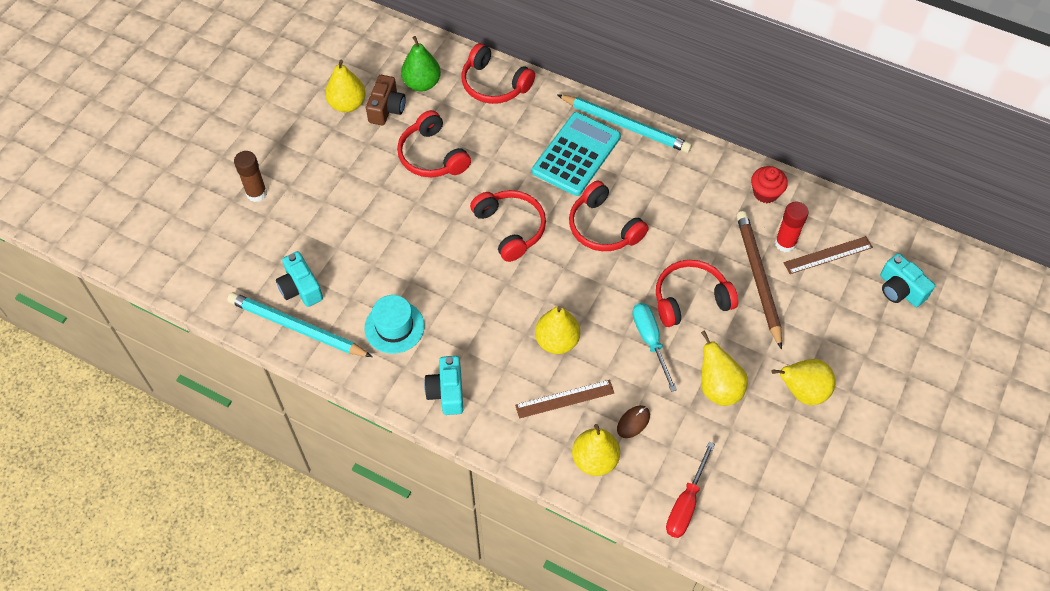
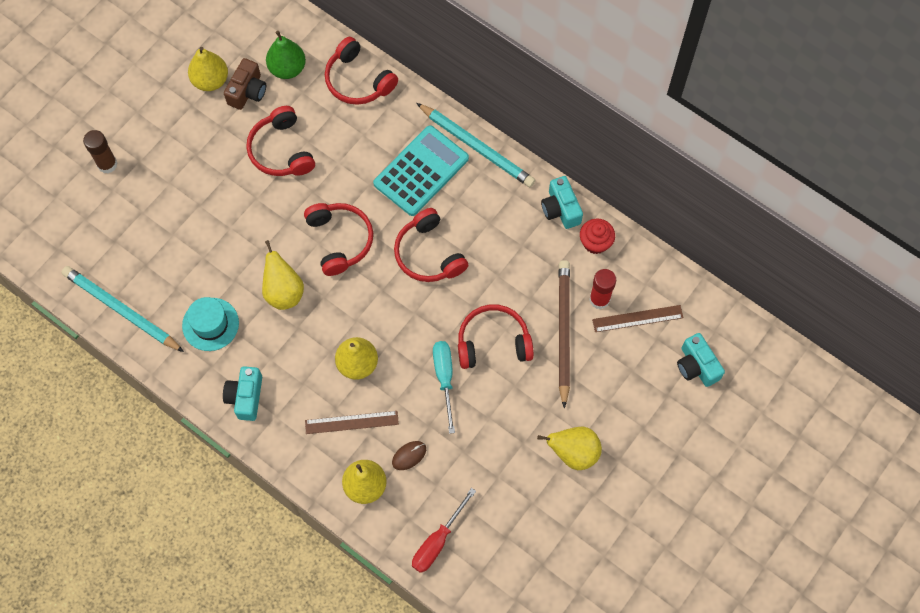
camera: 10 degrees right, 10 degrees up
turquoise camera [276,251,323,307] -> turquoise camera moved to [541,176,583,229]
yellow pear [701,330,748,406] -> yellow pear moved to [262,240,304,310]

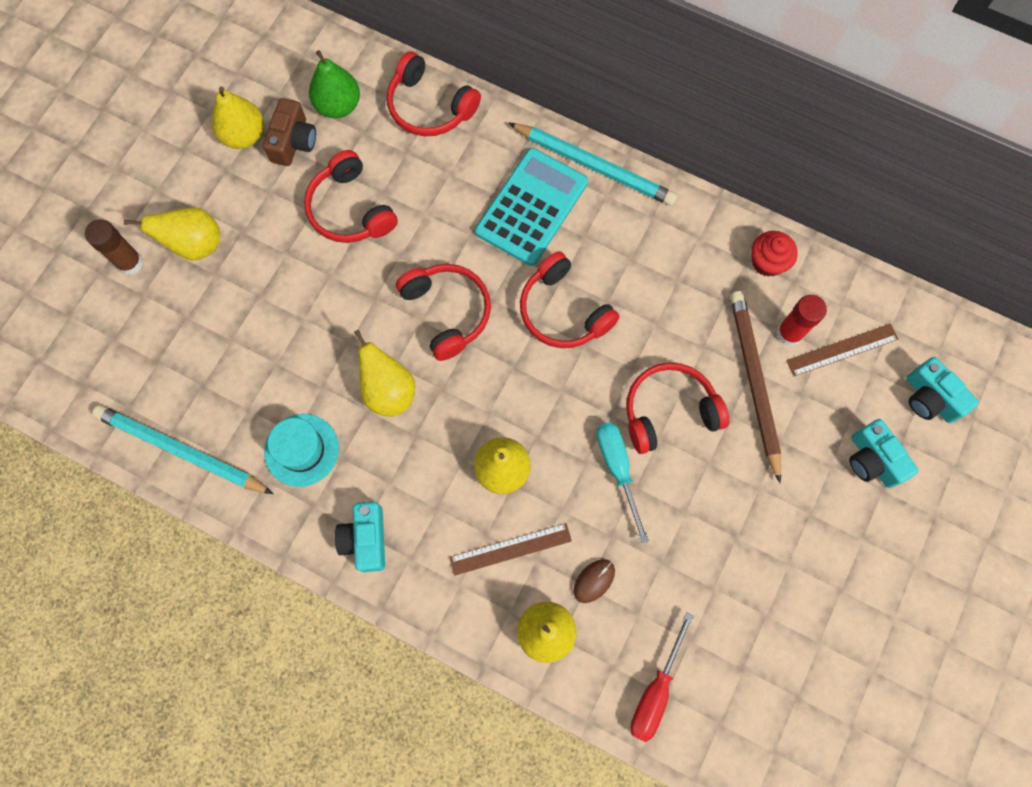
camera: 10 degrees left, 5 degrees up
yellow pear [537,426,602,470] -> yellow pear moved to [124,207,220,261]
turquoise camera [541,176,583,229] -> turquoise camera moved to [849,419,919,488]

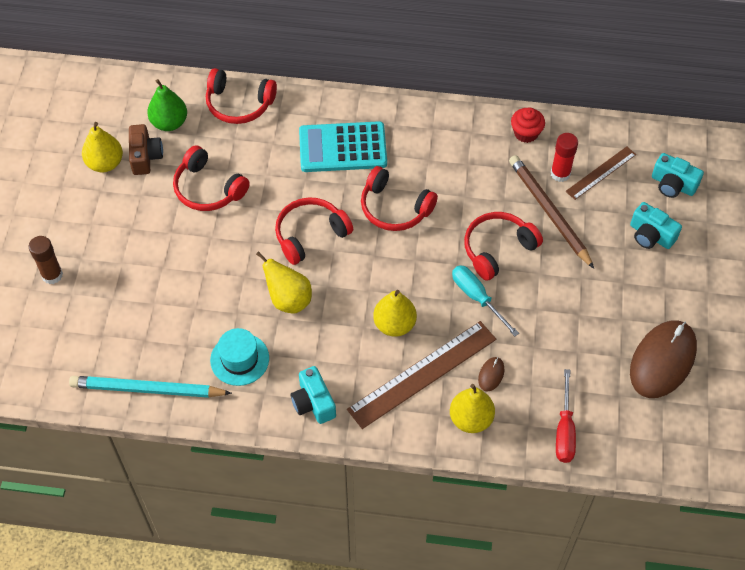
camera: 20 degrees left, 15 degrees down
yellow pear [124,207,220,261] -> none
red headphones [396,264,491,361] -> red headphones turned 75 degrees counterclockwise [275,197,353,265]
brown ruler [449,523,572,576] -> brown ruler [347,321,496,429], size x1.78
turquoise calculator [475,148,588,266] -> turquoise calculator turned 105 degrees counterclockwise [299,121,387,172]
turquoise pencil [508,122,677,206] -> none
none -> brown mouse [630,320,697,398]

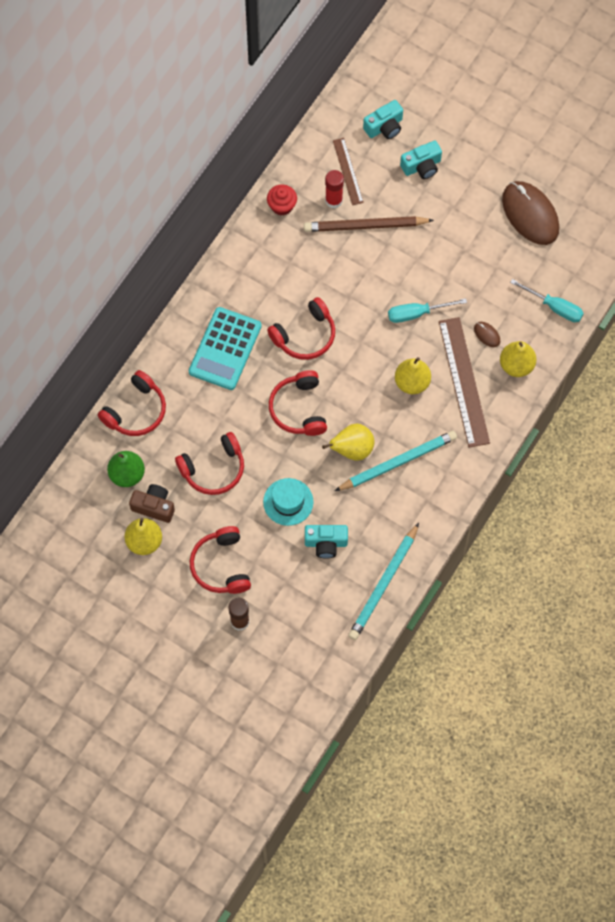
camera: 65 degrees left, 10 degrees up
turquoise hat [210,328,269,386] -> turquoise hat moved to [263,478,313,526]
turquoise camera [291,366,336,424] -> turquoise camera moved to [305,525,348,559]
red headphones [464,212,543,281] -> red headphones moved to [190,526,251,594]
red screwdriver [556,369,576,463] -> turquoise screwdriver [510,279,584,322]
none -> turquoise pencil [335,431,457,491]

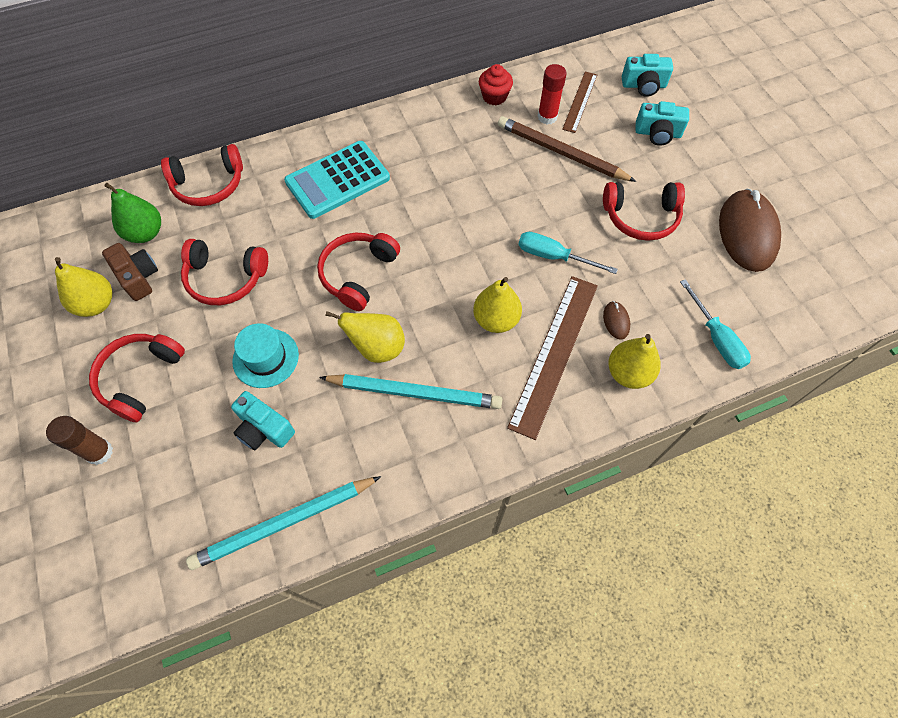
camera: 35 degrees right, 5 degrees down
red headphones [267,297,335,360] -> red headphones moved to [603,182,685,241]

